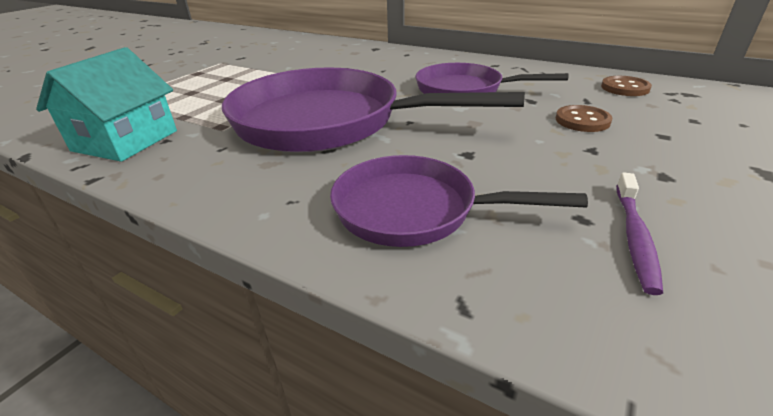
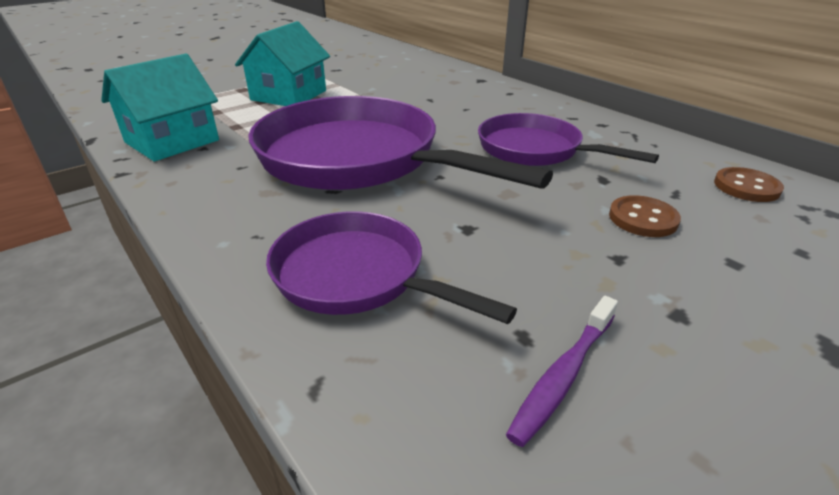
camera: 20 degrees right, 0 degrees up
none -> turquoise house [235,21,330,106]

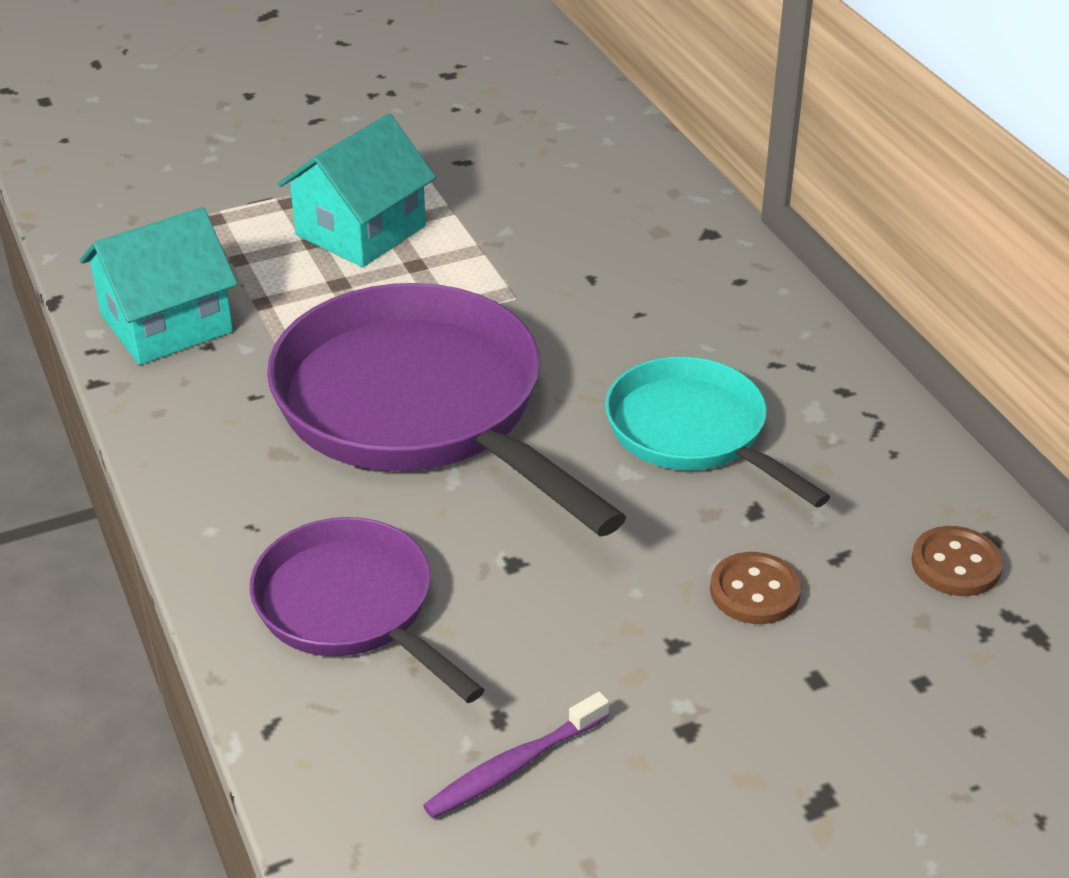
camera: 15 degrees right, 5 degrees up
purple pan [478,113,659,166] -> turquoise pan [605,356,830,507]

